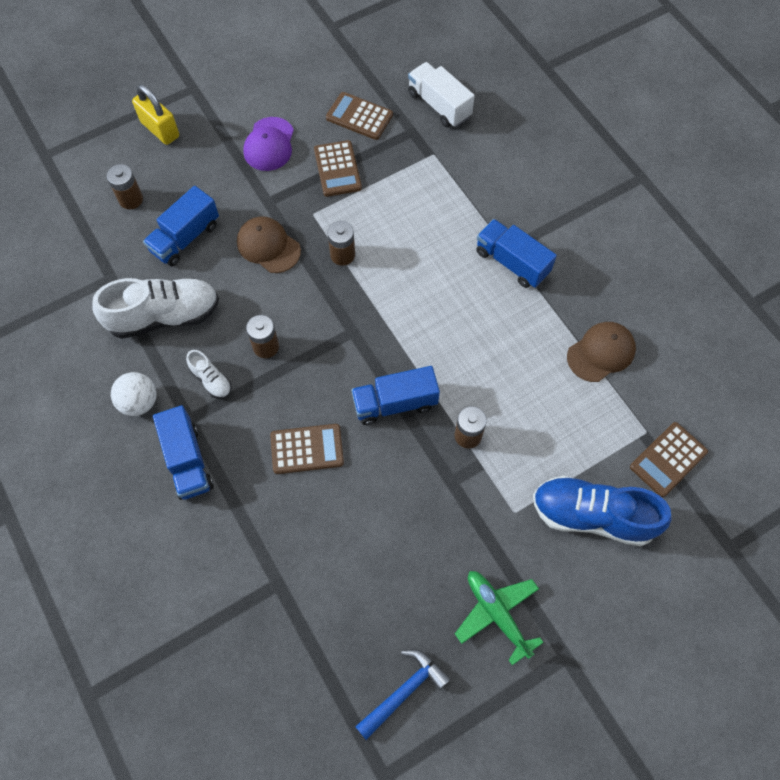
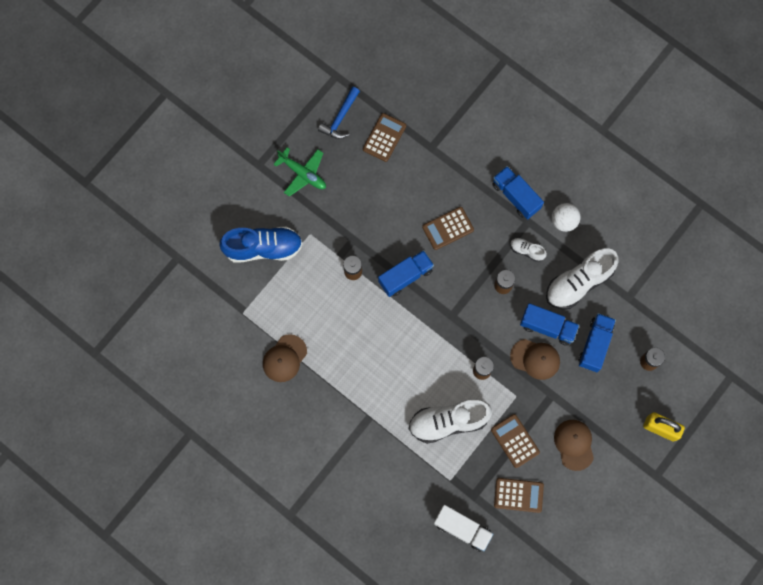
camera: 160 degrees right, 10 degrees up
purple cap [243,117,294,171] -> brown cap [554,420,594,471]
blue truck [476,219,557,288] -> blue truck moved to [520,303,579,346]
brown calculator [630,422,708,497] -> brown calculator moved to [363,113,406,162]
none -> white shoe [409,399,492,444]

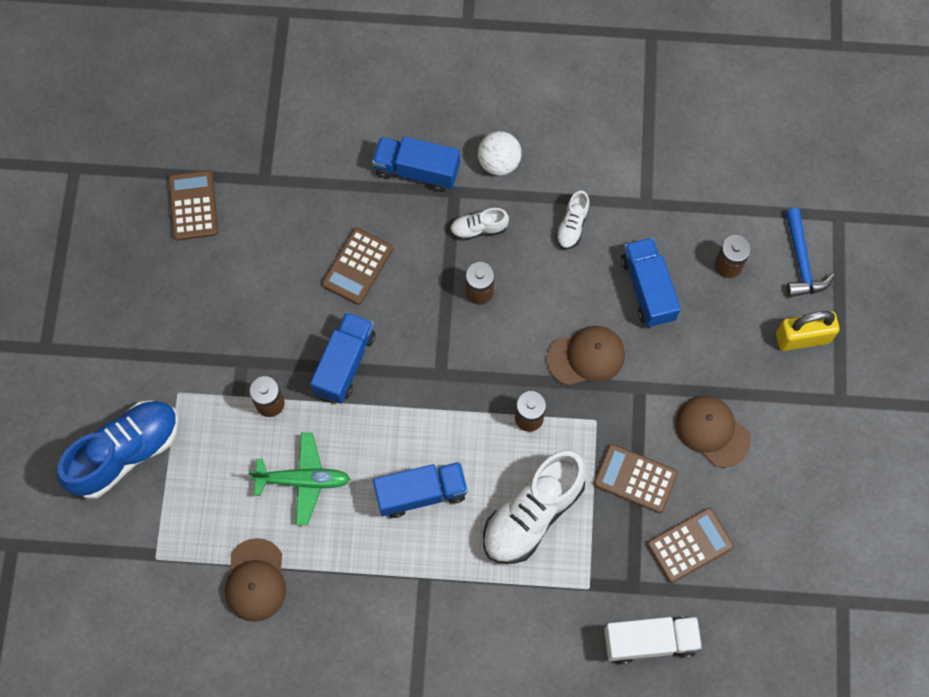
camera: 35 degrees left, 5 degrees down
green plane [273,147,326,197] -> green plane moved to [249,433,350,525]
blue hammer [318,87,360,139] -> blue hammer moved to [786,208,835,297]
blue truck [520,303,579,346] -> blue truck moved to [373,462,468,518]
white shoe [546,248,619,309] -> white shoe [555,191,590,249], size x0.47

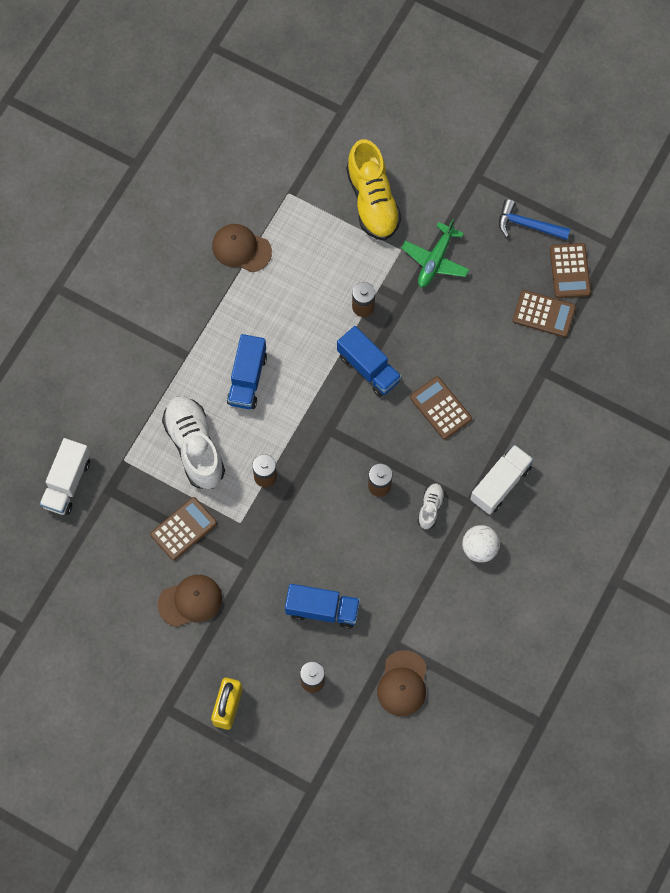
camera: 115 degrees right, 0 degrees up
blue shoe [57,400,179,499] -> yellow shoe [346,139,401,240]
green plane [249,433,350,525] -> green plane moved to [401,218,470,287]
blue truck [372,136,460,192] -> white truck [470,445,534,515]
brown cap [547,326,625,386] -> brown cap moved to [377,650,427,716]
white shoe [555,191,590,249] -> none
brown calculator [647,508,734,583] -> brown calculator moved to [550,243,591,298]
blue hammer [786,208,835,297] -> blue hammer moved to [499,199,570,240]

